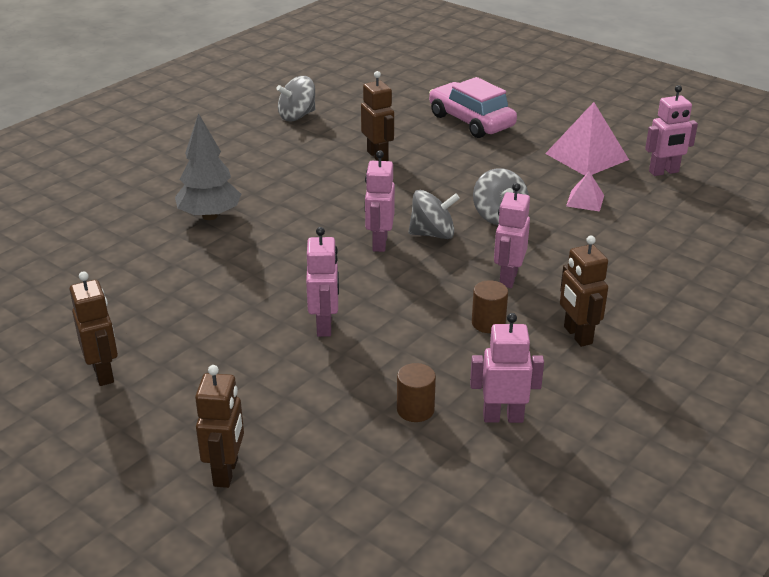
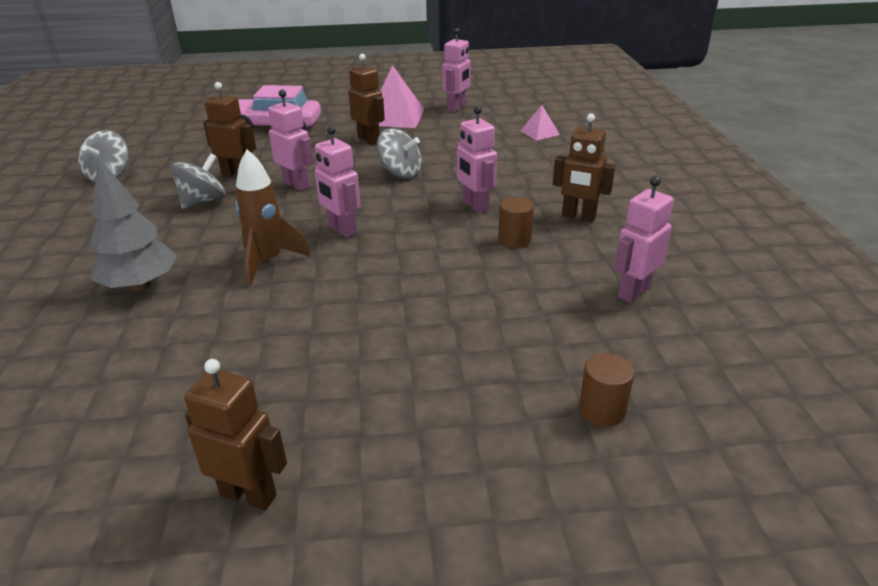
camera: 45 degrees left, 0 degrees up
brown robot [195,365,244,488] -> brown robot moved to [348,54,385,145]
pink robot [306,227,339,337] -> pink robot moved to [268,90,313,191]
brown cylinder [397,363,436,422] -> brown cylinder moved to [579,353,634,426]
grey spinning top [409,190,460,239] -> grey spinning top moved to [170,153,226,209]
pink pyramid [566,171,604,212] -> pink pyramid moved to [520,105,560,141]
none -> brown rocket [235,150,311,286]

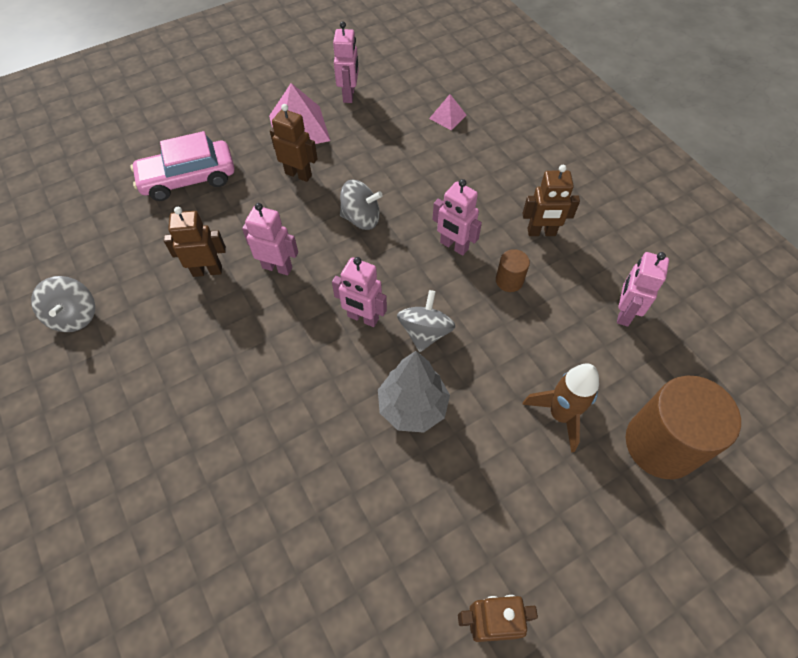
camera: 25 degrees left, 25 degrees up
grey tree [90,157,177,291] -> grey tree moved to [378,351,450,433]
grey spinning top [170,153,226,209] -> grey spinning top moved to [397,290,455,352]
brown rocket [235,150,311,286] -> brown rocket moved to [522,363,599,453]
brown cylinder [579,353,634,426] -> brown cylinder [626,376,741,479], size x2.21

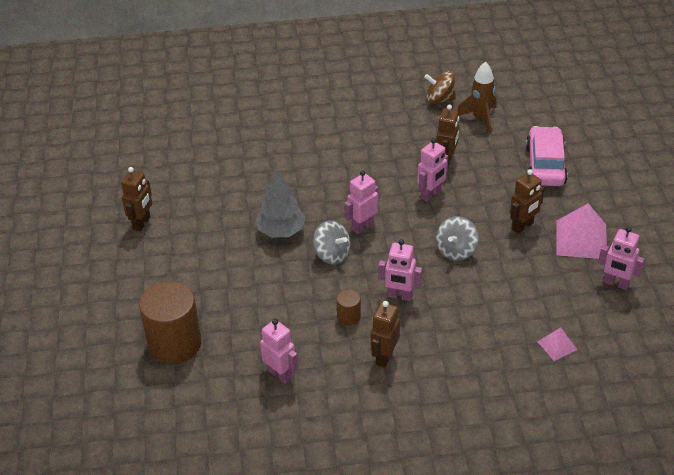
camera: 115 degrees right, 15 degrees down
grey spinning top [31,276,95,332] -> brown spinning top [424,71,456,104]
pink robot [433,179,482,256] -> pink robot turned 135 degrees counterclockwise [378,239,422,301]
brown rocket [522,363,599,453] -> brown rocket moved to [458,62,496,134]

